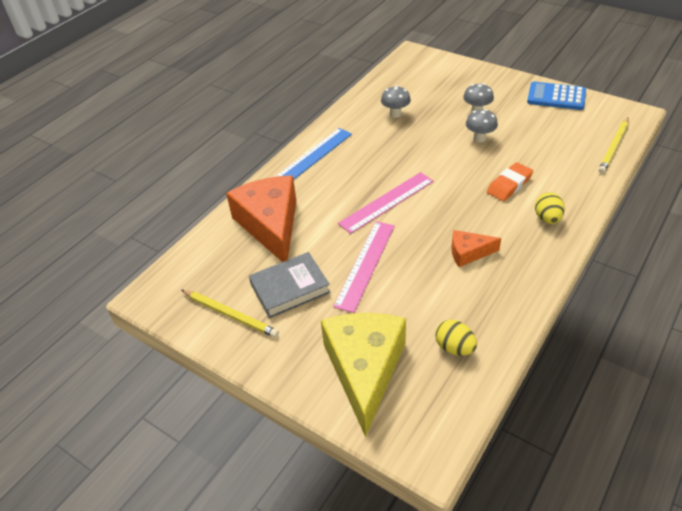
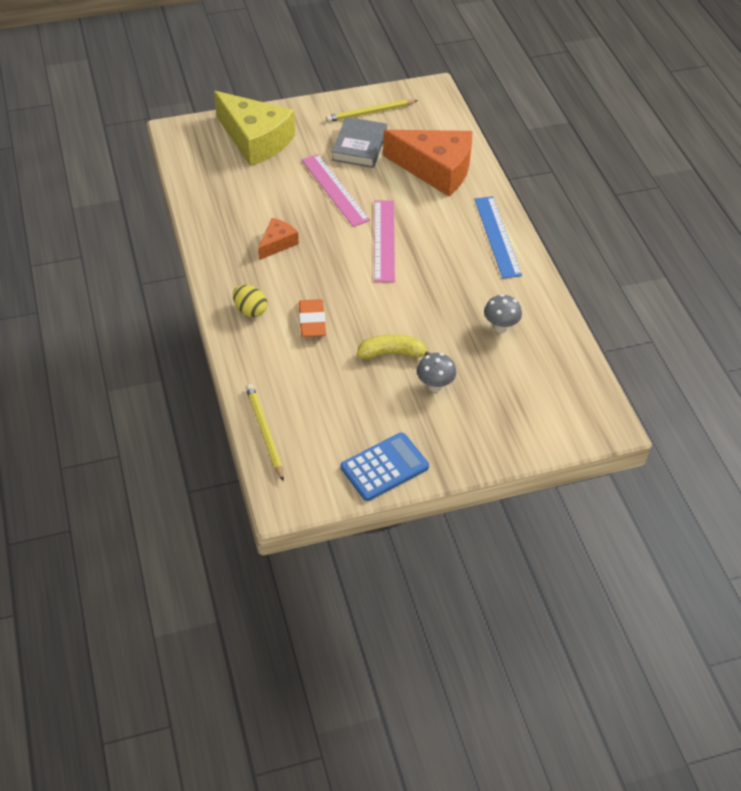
camera: 125 degrees right, 5 degrees up
yellow egg [435,320,477,356] -> none
grey mushroom [466,109,498,143] -> yellow banana [357,334,431,359]

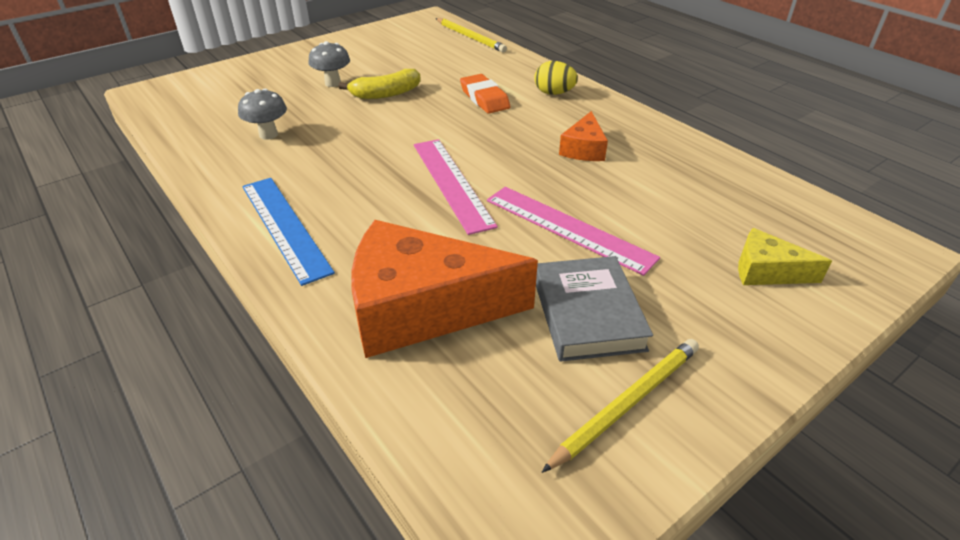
camera: 160 degrees right, 10 degrees down
yellow cheese [214,91,295,166] -> yellow cheese [738,228,832,285], size x0.48
blue calculator [341,433,429,501] -> none

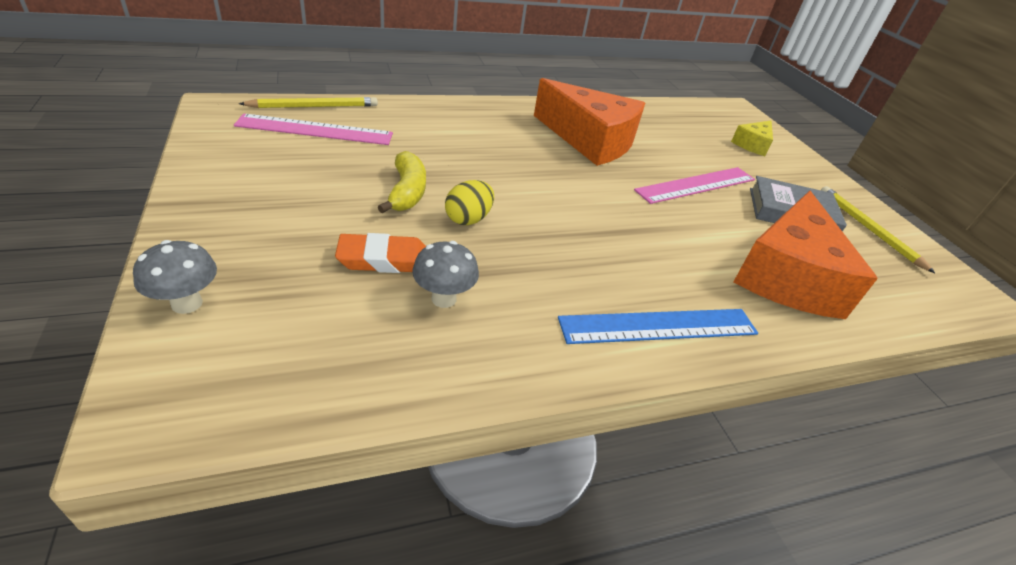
camera: 75 degrees left, 0 degrees up
grey mushroom [308,41,350,87] -> grey mushroom moved to [133,240,217,314]
pink ruler [414,139,498,235] -> pink ruler moved to [234,114,393,145]
orange eraser [460,74,510,113] -> orange eraser moved to [335,233,426,273]
yellow egg [534,61,578,95] -> yellow egg moved to [445,180,494,225]
orange cheese [559,111,608,161] -> orange cheese [534,78,645,166], size x2.07

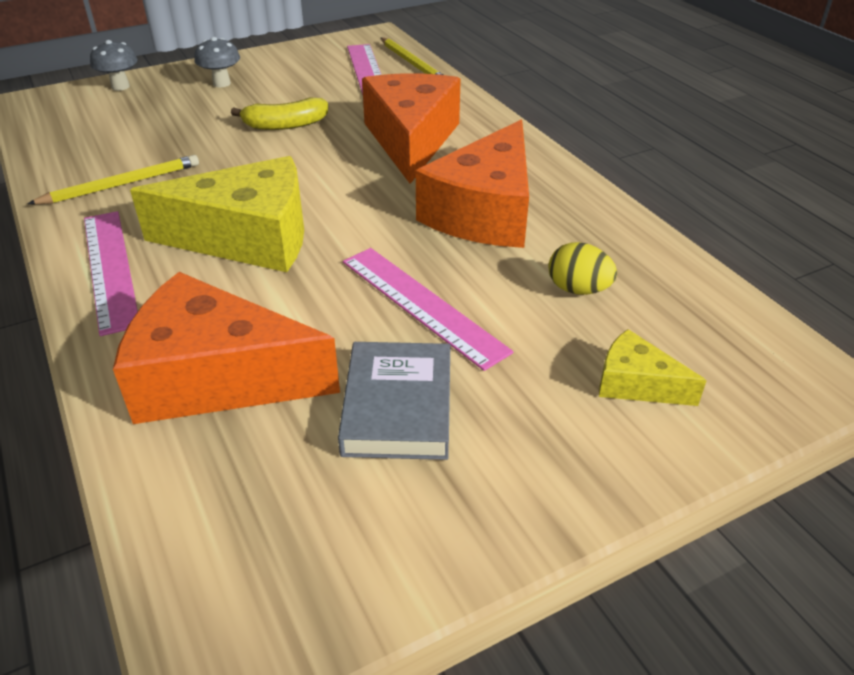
camera: 85 degrees right, 0 degrees up
orange eraser [335,233,426,273] -> none
grey mushroom [412,241,479,308] -> grey mushroom moved to [194,37,240,87]
yellow egg [445,180,494,225] -> yellow egg moved to [548,242,617,295]
blue ruler [558,309,758,344] -> pink ruler [84,211,138,336]
yellow pencil [821,186,935,273] -> yellow pencil moved to [28,155,199,205]
none -> yellow cheese [130,156,304,272]
none -> orange cheese [362,73,461,184]

